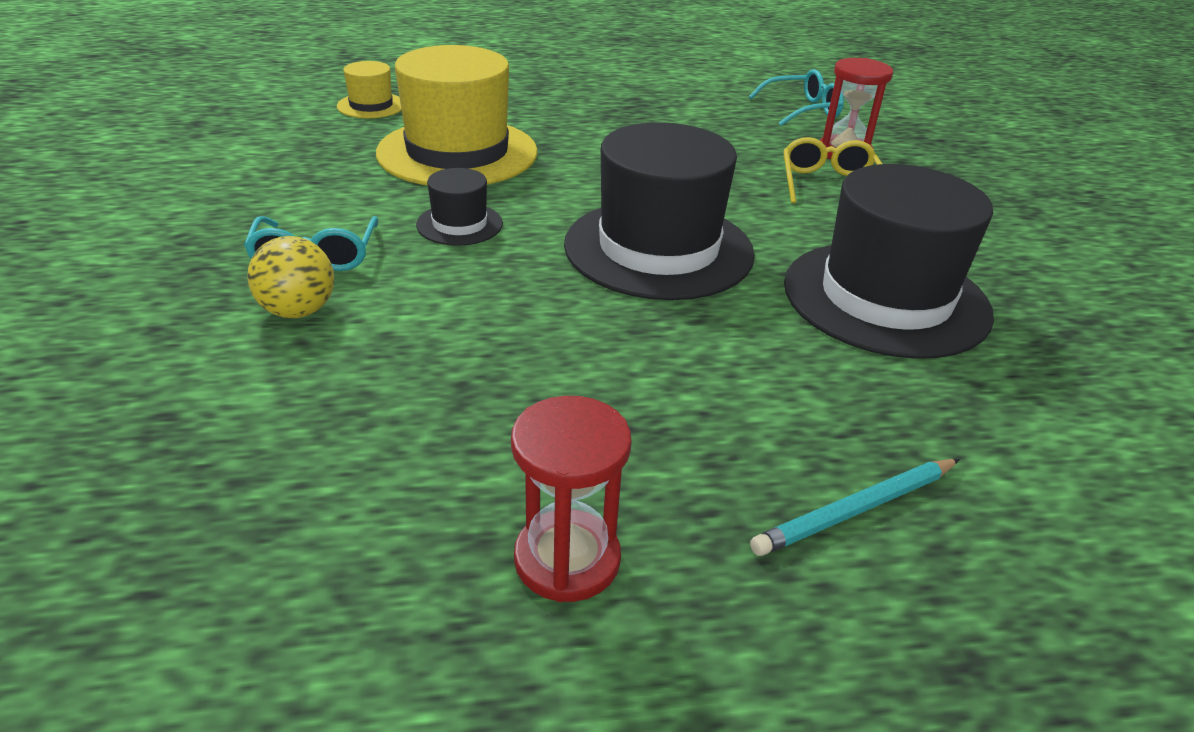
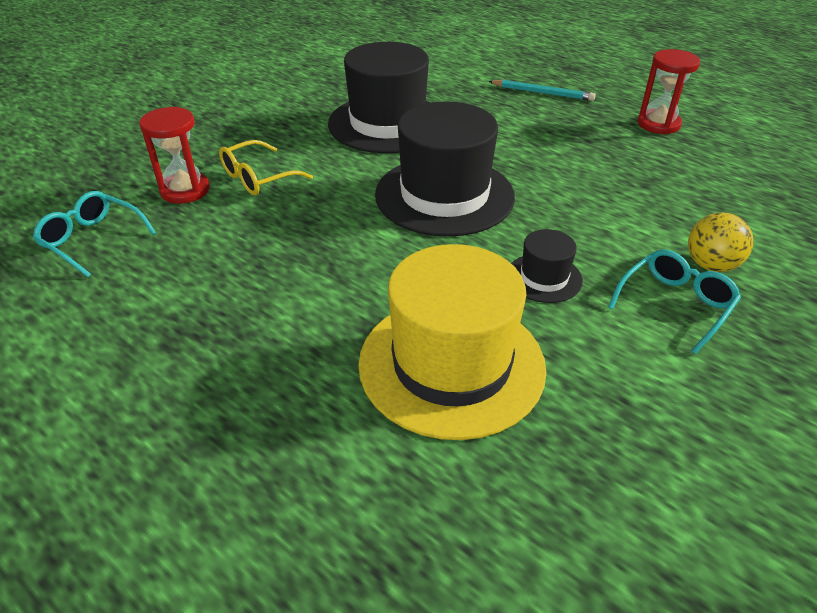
camera: 130 degrees left, 5 degrees up
yellow hat [337,61,402,118] -> none

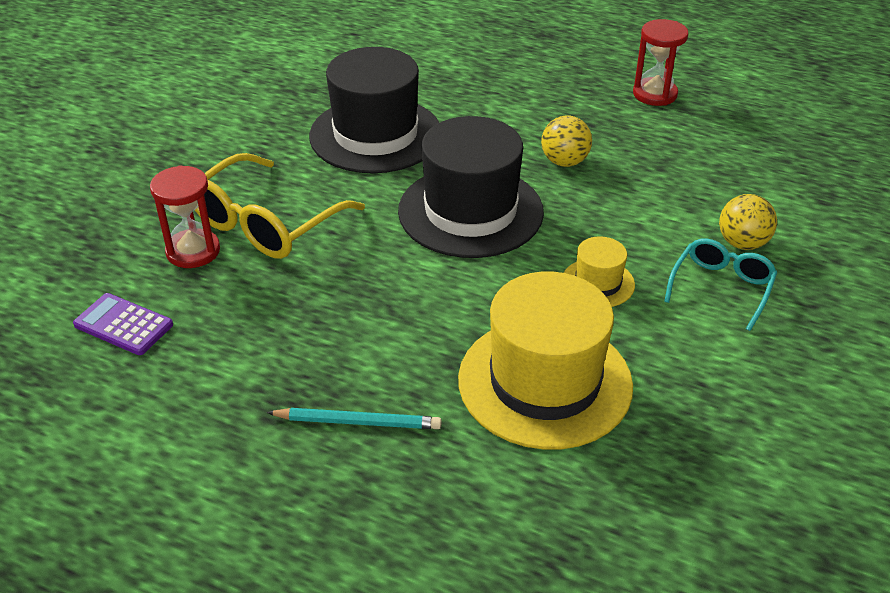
camera: 15 degrees left, 0 degrees up
turquoise glasses [33,191,156,277] -> purple calculator [73,293,173,355]
yellow glasses [219,140,313,195] -> yellow glasses [195,153,365,259], size x1.65
turquoise pencil [488,80,596,101] -> turquoise pencil moved to [266,408,442,429]
black hat [511,229,583,303] -> yellow hat [564,236,635,307]
none -> yellow ball [541,116,592,167]

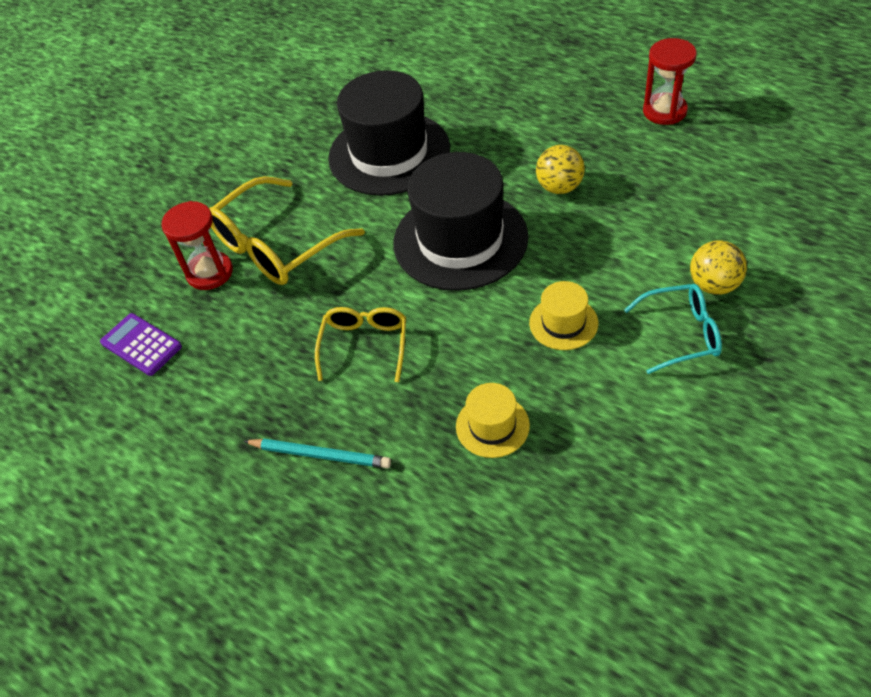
camera: 15 degrees right, 10 degrees up
yellow hat [458,271,633,450] -> yellow hat [456,383,530,458], size x0.46
turquoise glasses [664,238,777,331] -> turquoise glasses turned 45 degrees clockwise [624,284,722,374]
none -> yellow glasses [315,307,406,382]

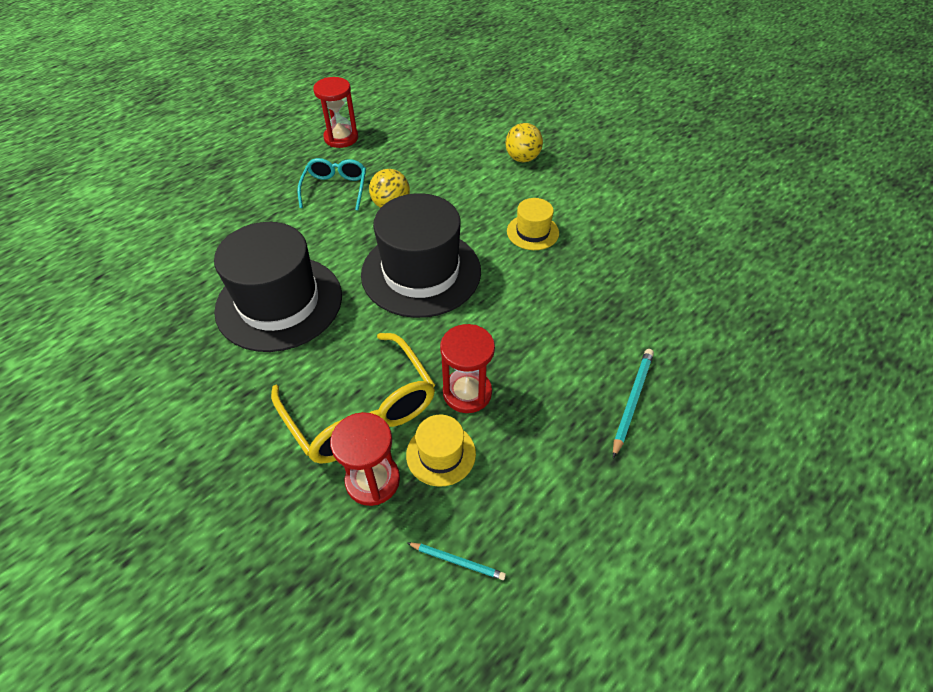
camera: 85 degrees left, 0 degrees up
purple calculator [100,313,182,376] -> turquoise pencil [408,542,506,580]
yellow glasses [315,307,406,382] -> none
yellow hat [456,383,530,458] -> yellow hat moved to [406,415,476,487]
turquoise glasses [624,284,722,374] -> turquoise glasses moved to [297,158,366,211]
none -> red hourglass [440,324,495,413]

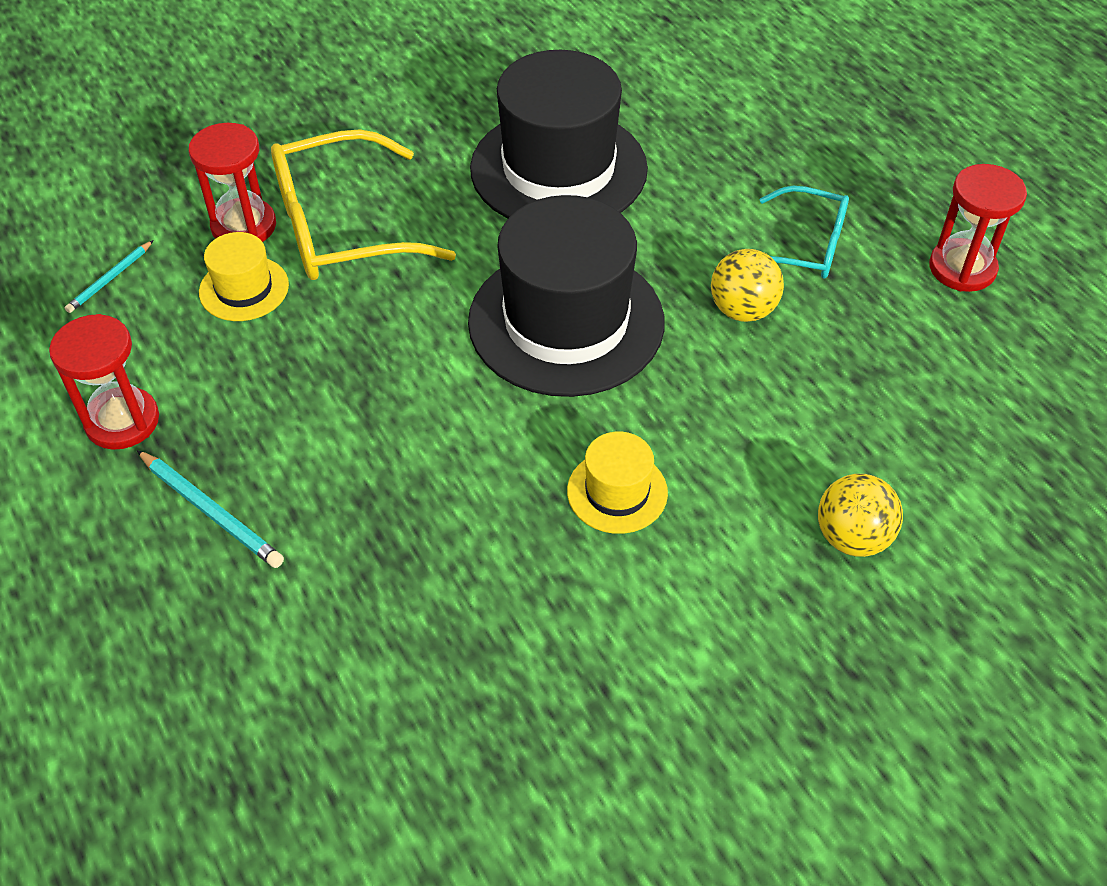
camera: 105 degrees right, 0 degrees up
red hourglass [440,324,495,413] -> red hourglass moved to [49,314,159,450]

